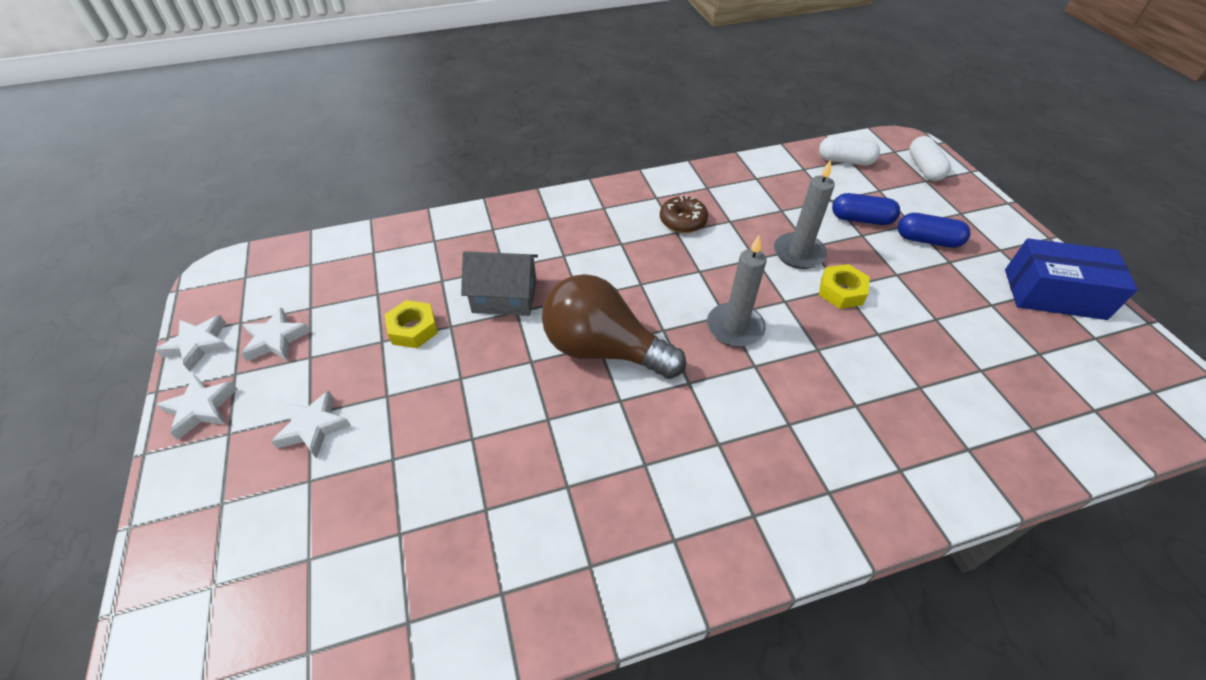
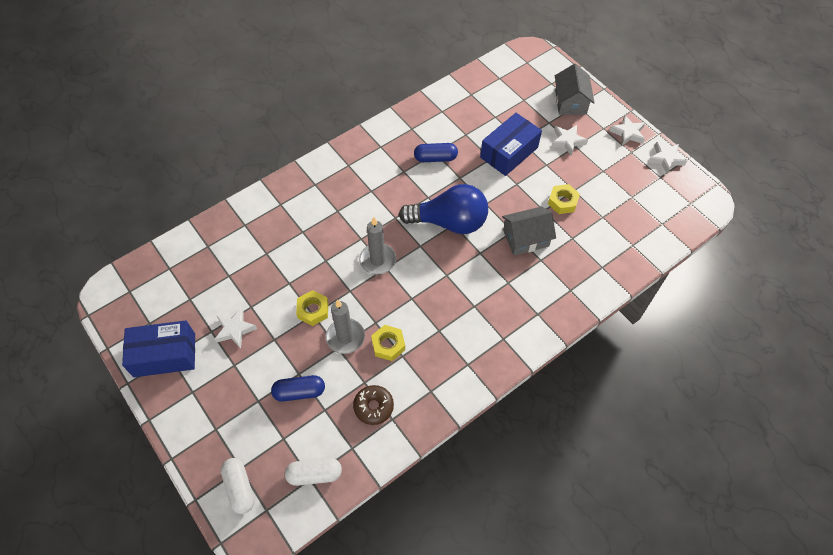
camera: 160 degrees right, 10 degrees up
white star [241,307,311,361] -> white star moved to [214,307,257,349]
brown light bulb [542,274,686,379] -> blue light bulb [399,184,488,234]
brown donut [660,195,708,233] -> brown donut moved to [353,385,394,425]
blue capsule [898,213,971,248] -> blue capsule moved to [414,143,458,162]
none -> yellow nut [371,325,405,361]
none -> blue box [480,113,542,176]
none -> grey house [555,64,594,115]

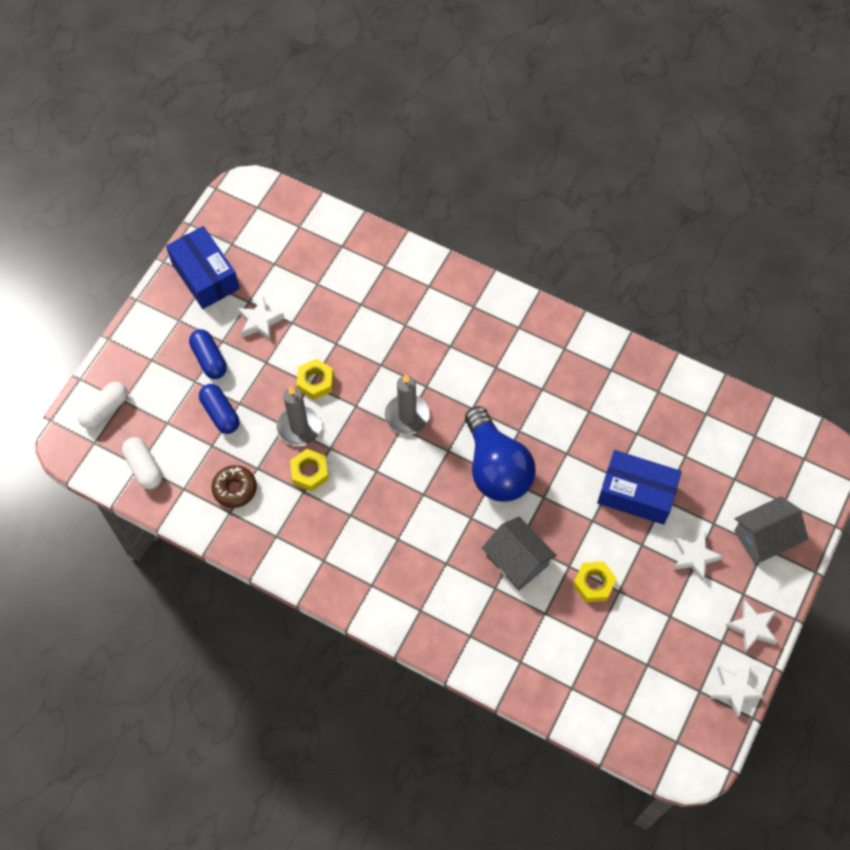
camera: 65 degrees right, 5 degrees up
blue capsule [414,143,458,162] -> blue capsule moved to [189,329,227,379]

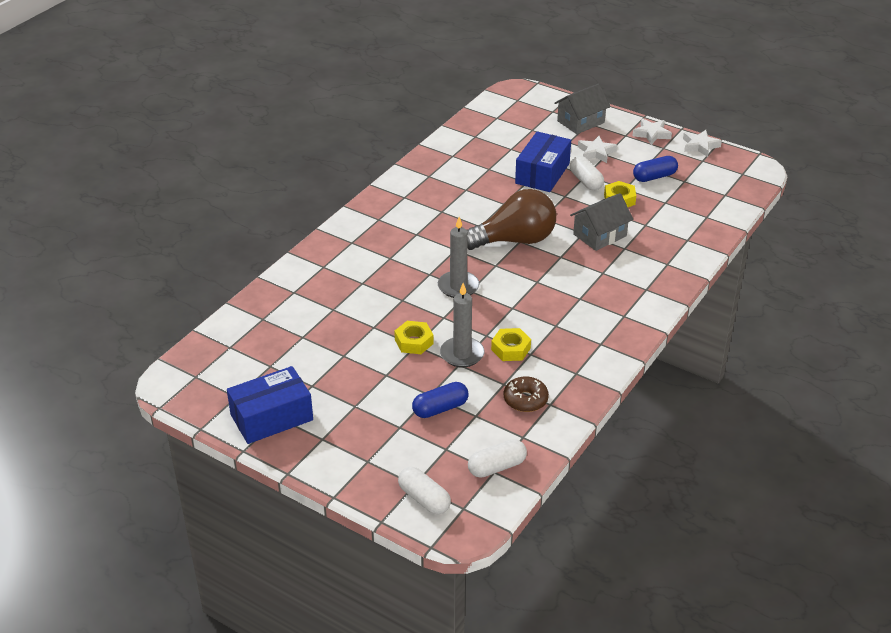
camera: 85 degrees left, 25 degrees down
blue capsule [189,329,227,379] -> blue capsule moved to [633,156,678,182]
white star [238,297,284,341] -> none
blue light bulb [465,406,536,502] -> brown light bulb [467,189,556,250]
grey house [734,496,808,565] -> grey house turned 75 degrees clockwise [554,83,610,134]
none -> white capsule [570,156,604,191]

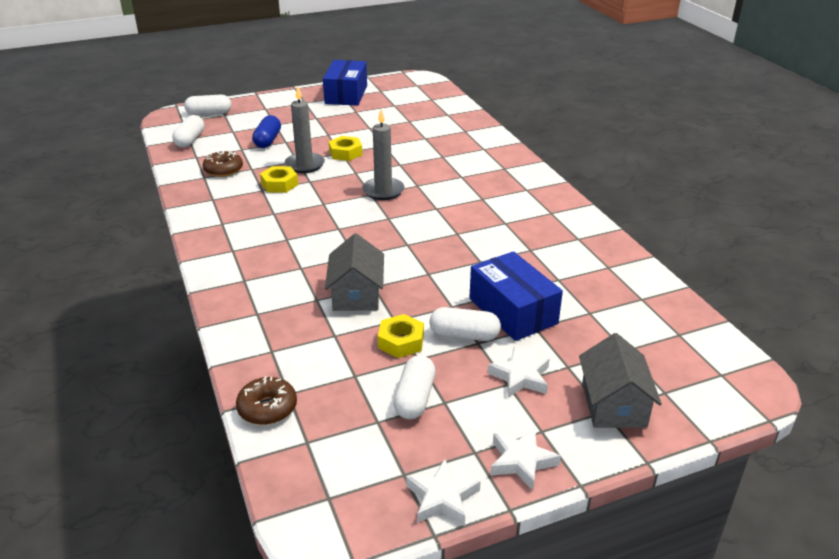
camera: 125 degrees right, 5 degrees down
brown light bulb [467,189,556,250] -> none
blue capsule [633,156,678,182] -> white capsule [393,355,436,419]
none -> brown donut [236,376,297,425]

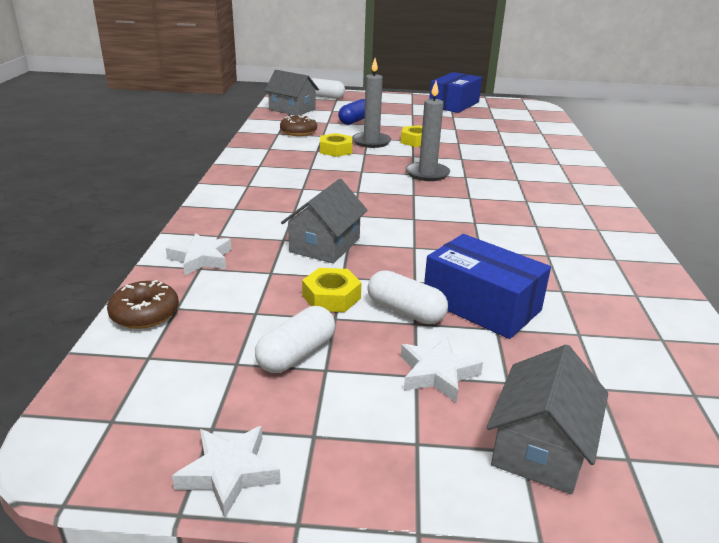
camera: 25 degrees right, 5 degrees down
white capsule [172,115,204,148] -> grey house [264,70,319,116]
blue box [469,251,563,341] -> blue box turned 45 degrees counterclockwise [424,234,551,339]
white star [490,428,561,490] -> white star moved to [166,233,232,275]

